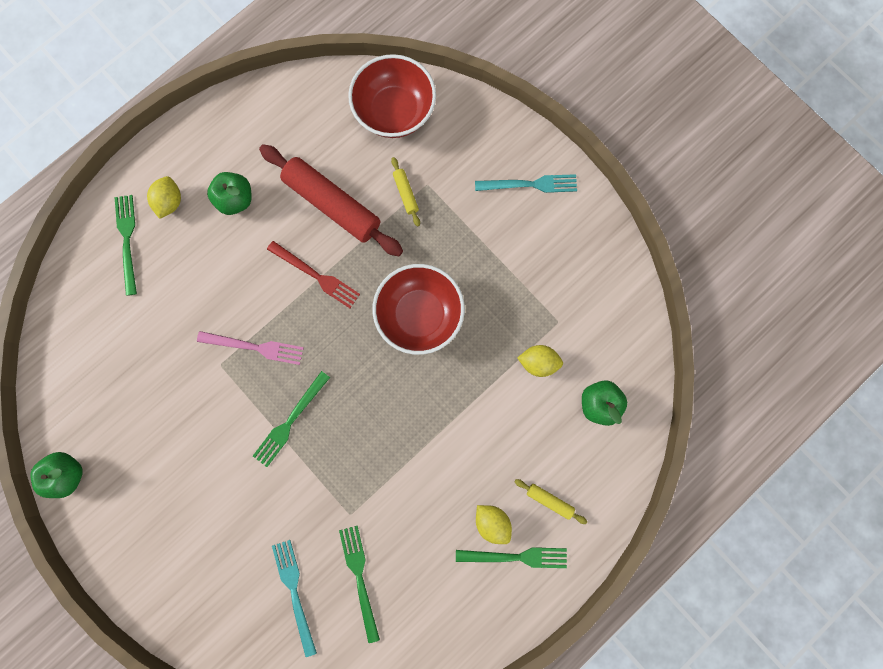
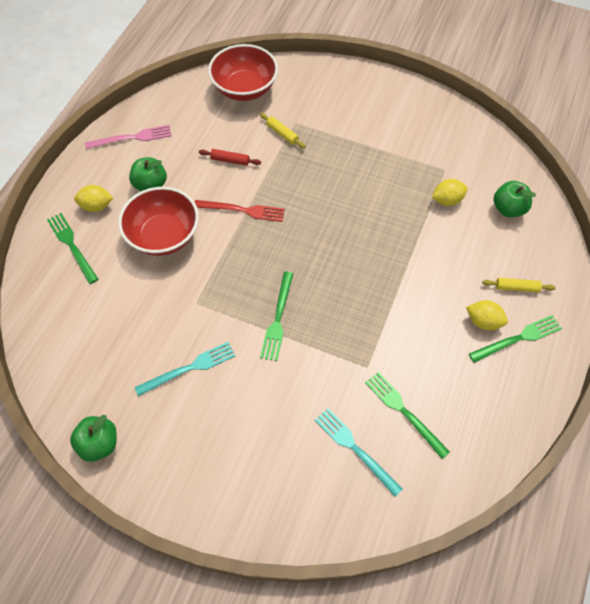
camera: 25 degrees left, 20 degrees down
yellow lemon [147,176,181,219] -> yellow lemon turned 75 degrees counterclockwise [74,185,113,212]
pink fork [197,331,304,365] -> pink fork moved to [85,125,172,149]
red rolling pin [259,144,403,256] -> red rolling pin [199,149,261,166], size x0.43
red bowl [372,264,465,355] -> red bowl moved to [118,187,199,256]
turquoise fork [475,174,577,193] -> turquoise fork moved to [135,342,235,397]

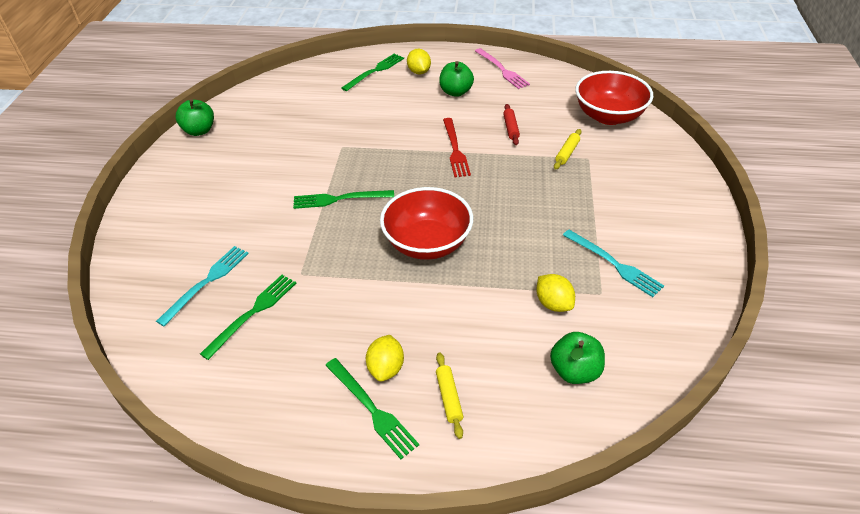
camera: 75 degrees right, 15 degrees down
red bowl [118,187,199,256] -> red bowl moved to [380,187,473,260]
turquoise fork [135,342,235,397] -> turquoise fork moved to [563,230,664,297]

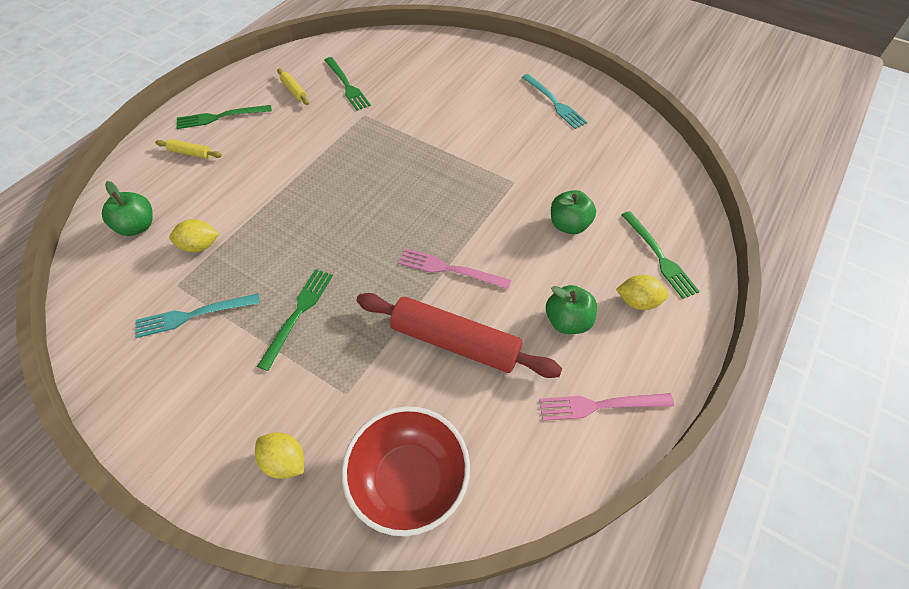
camera: 115 degrees right, 10 degrees up
turquoise fork [156,246,249,326] -> turquoise fork moved to [522,74,588,129]
green apple [176,99,214,136] -> green apple moved to [551,190,596,234]
green fork [293,190,394,209] -> green fork moved to [257,269,333,371]
yellow lemon [366,335,404,382] -> yellow lemon moved to [255,432,304,479]
red bowl [380,187,473,260] -> none
red fork [443,118,471,177] -> pink fork [398,248,511,289]
red rolling pin [503,104,520,145] -> red rolling pin [357,293,562,378], size x2.34
yellow rolling pin [554,129,582,170] -> yellow rolling pin moved to [277,69,309,105]

